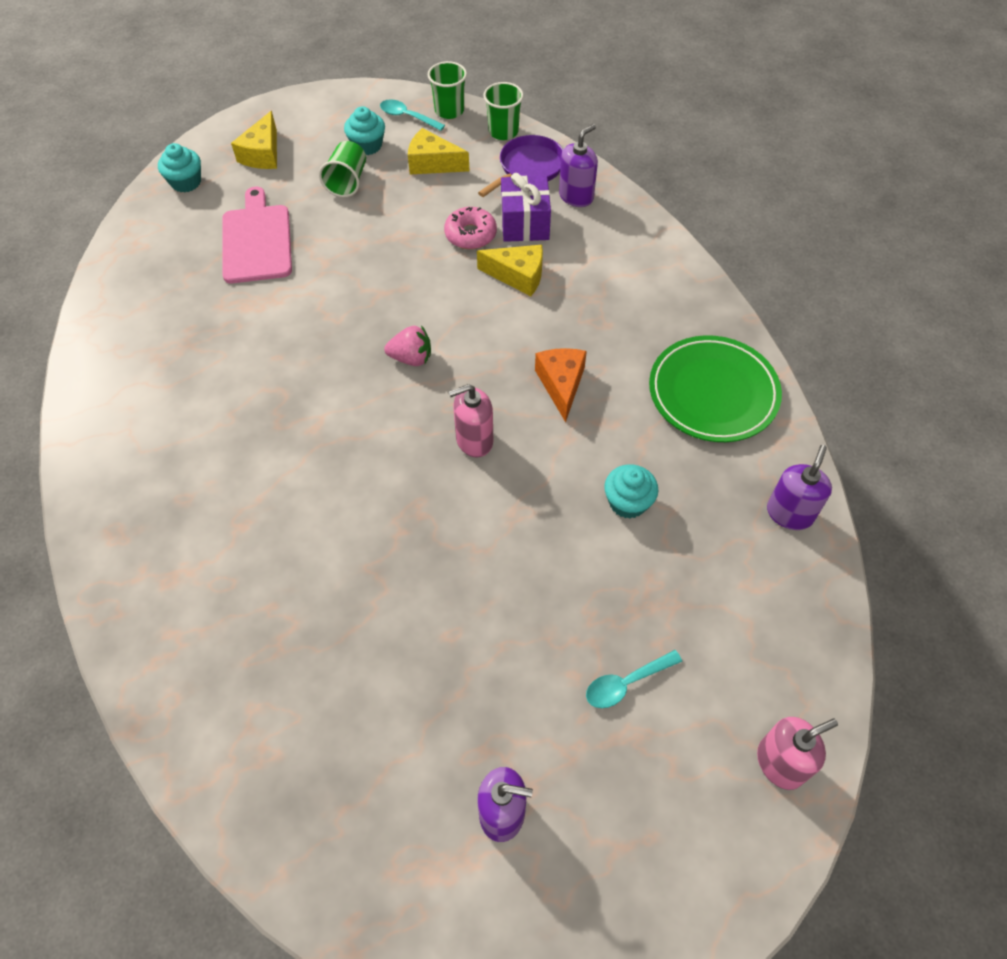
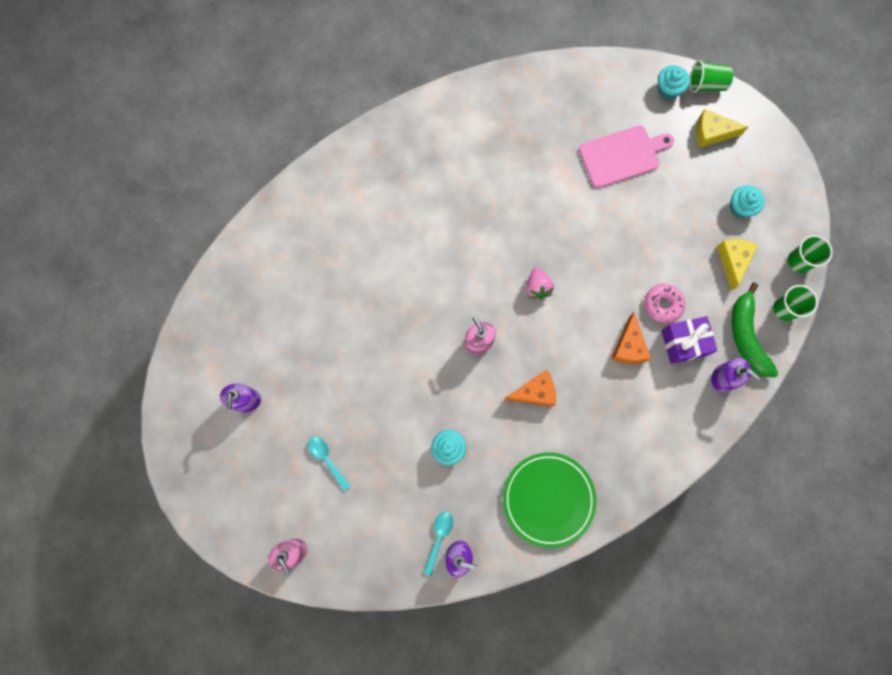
camera: 80 degrees right, 20 degrees up
green cup [319,141,366,197] -> green cup moved to [689,60,733,93]
turquoise spoon [380,99,445,131] -> turquoise spoon moved to [424,512,453,576]
yellow cheese [477,245,543,296] -> orange cheese [611,313,651,364]
purple pan [478,135,563,197] -> green banana [732,283,778,377]

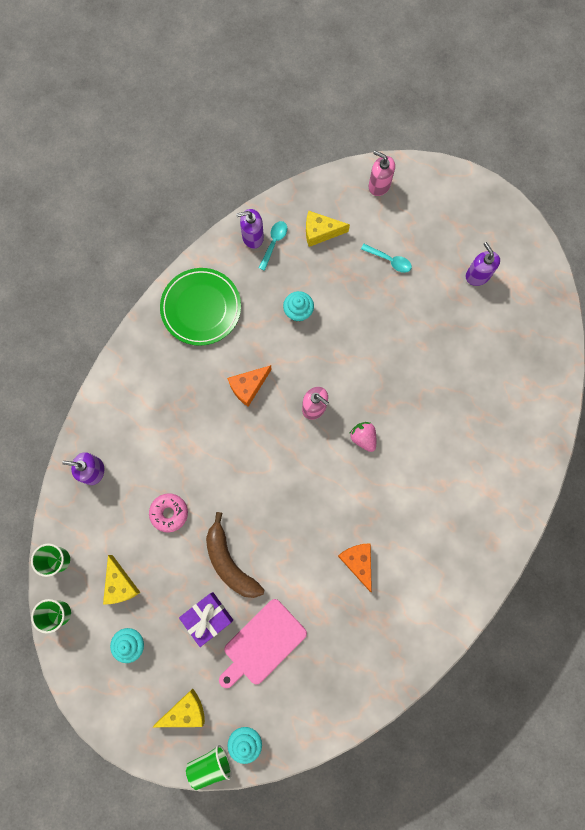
camera: 155 degrees right, 0 degrees up
turquoise spoon [424,512,453,576] -> turquoise spoon turned 150 degrees counterclockwise [259,221,287,271]
pink strawberry [526,267,554,300] -> pink strawberry moved to [349,422,376,452]
orange cheese [611,313,651,364] -> orange cheese moved to [338,543,372,592]
purple gift [661,316,718,364] -> purple gift moved to [179,592,233,647]
green banana [732,283,778,377] -> none
none -> brown banana [206,512,264,598]
none -> yellow cheese [306,211,350,247]

